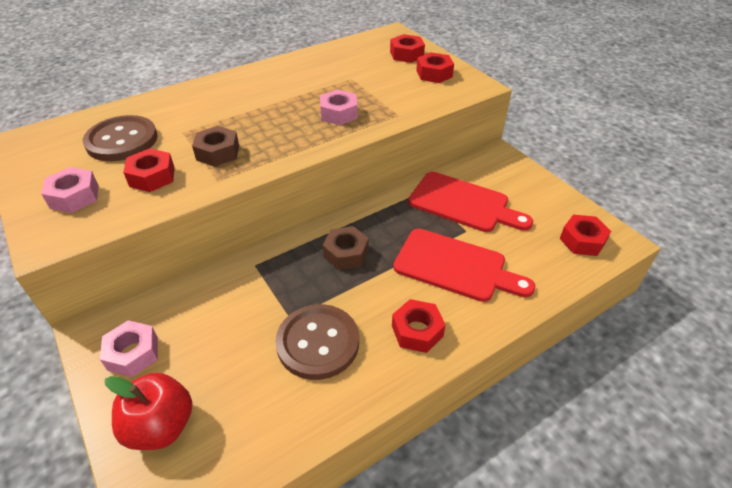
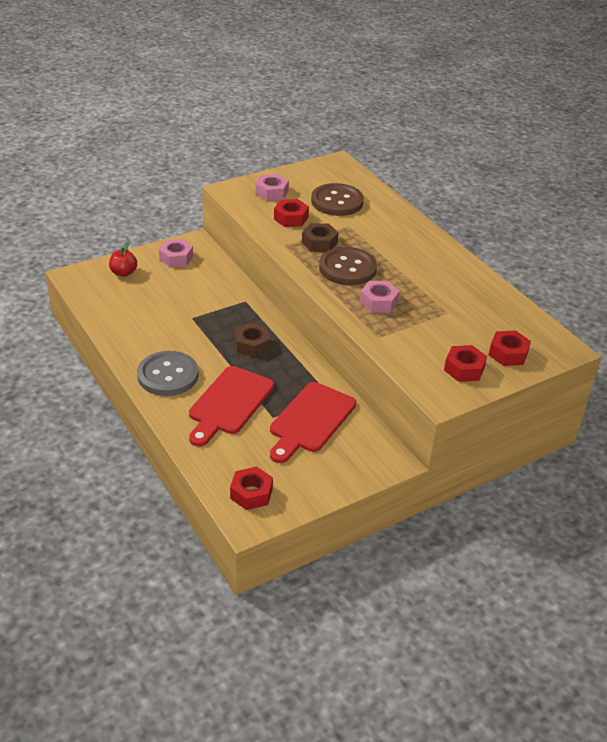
camera: 90 degrees right, 5 degrees down
red apple [105,373,192,450] -> red apple [109,242,137,277], size x0.67
brown button [276,304,359,380] -> brown button moved to [319,247,377,285]
red nut [392,299,446,353] -> grey button [137,351,199,396]

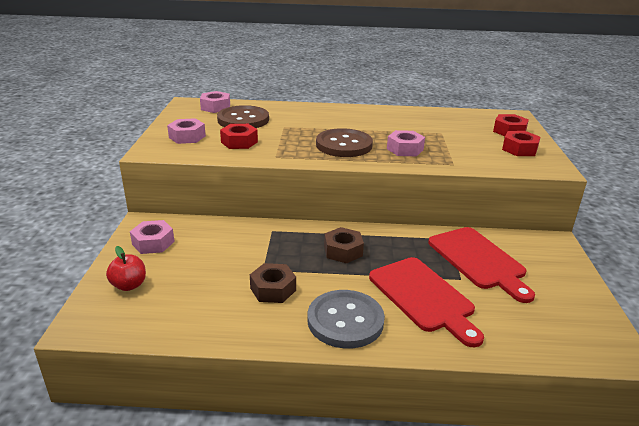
camera: 55 degrees left, 10 degrees down
red nut [230,466,273,510] -> none
brown nut [302,223,339,252] -> brown nut moved to [250,263,296,303]
none -> pink nut [200,91,230,113]

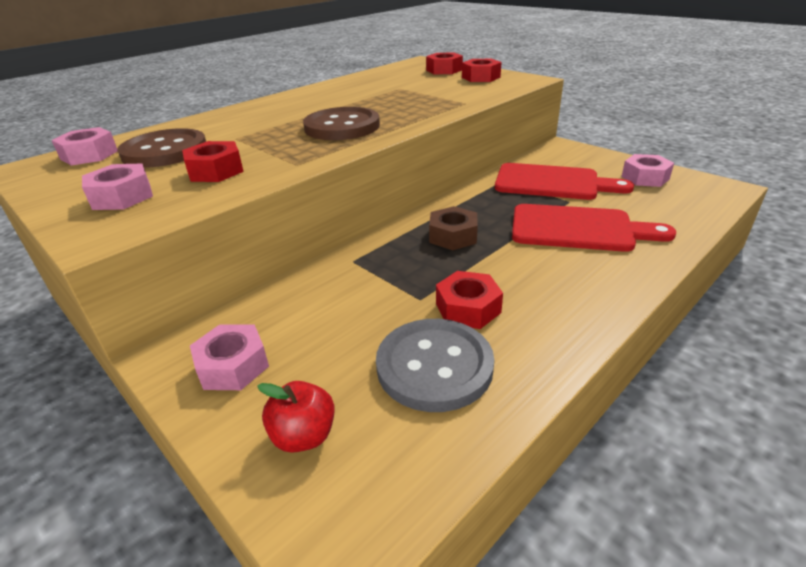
camera: 45 degrees left, 5 degrees up
brown nut [250,263,296,303] -> red nut [436,271,503,329]
grey button [308,290,385,349] -> grey button moved to [376,319,494,412]
pink nut [387,130,425,156] -> pink nut moved to [621,154,674,187]

